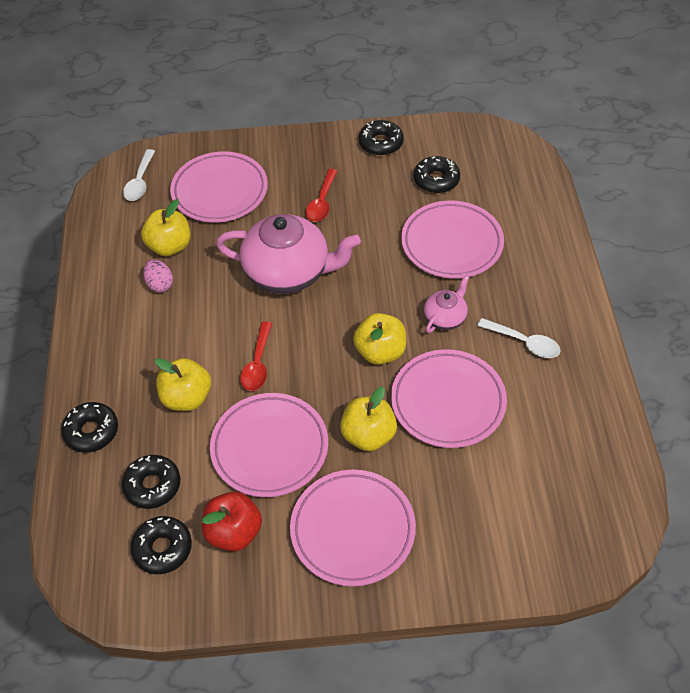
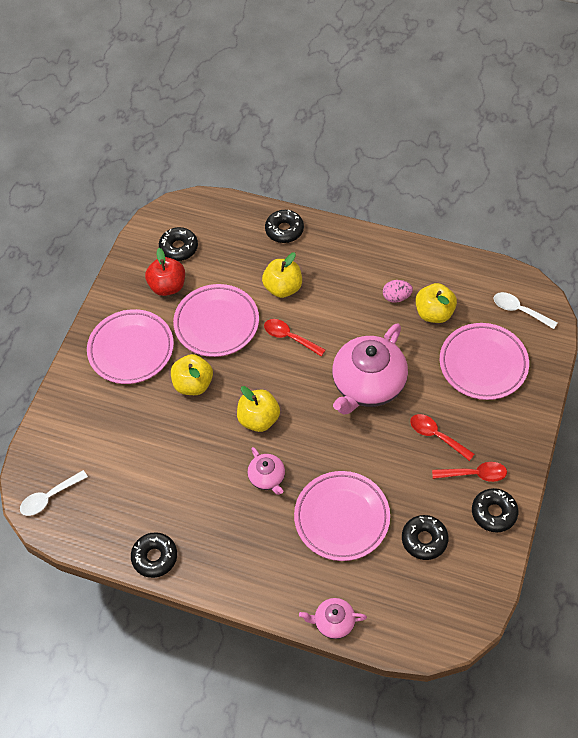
camera: 115 degrees right, 5 degrees up
black donut [122,455,180,509] -> black donut moved to [131,532,177,578]
pink plate [391,349,507,448] -> none
white spoon [477,318,561,358] -> white spoon moved to [20,470,88,516]
none -> pink teapot [299,598,367,639]
none -> red spoon [432,462,507,482]

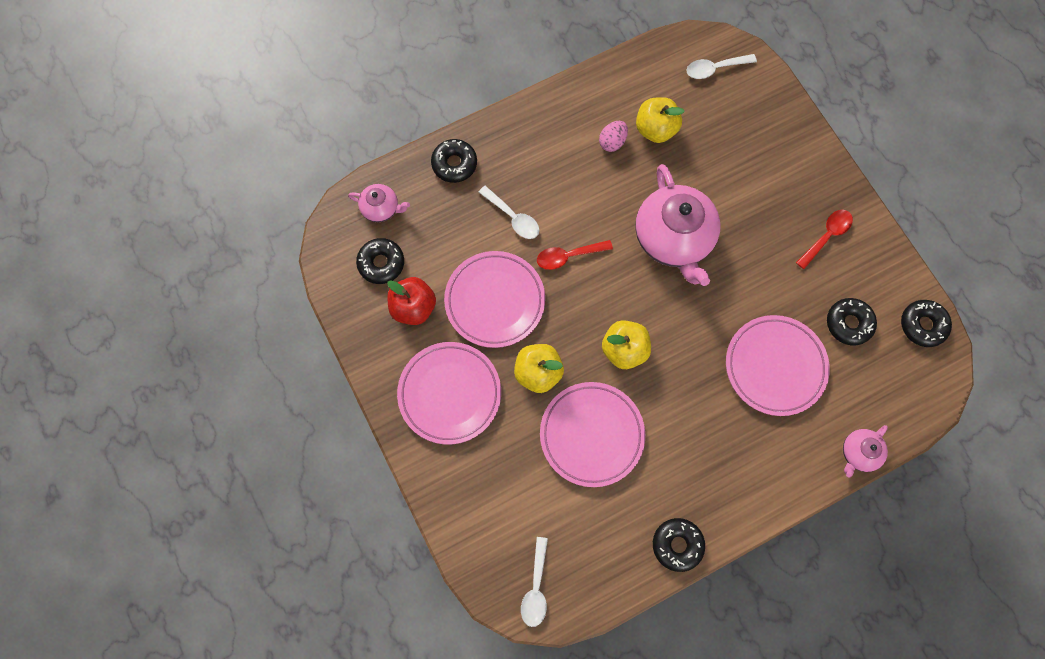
camera: 50 degrees left, 15 degrees up
pink teapot [248,447,285,495] -> pink teapot moved to [348,184,410,222]
yellow apple [262,252,302,298] -> white spoon [479,186,539,239]
red spoon [410,414,475,461] -> none
pink plate [440,323,529,400] -> pink plate moved to [540,382,645,487]
black donut [472,488,518,533] -> black donut moved to [901,300,952,347]

